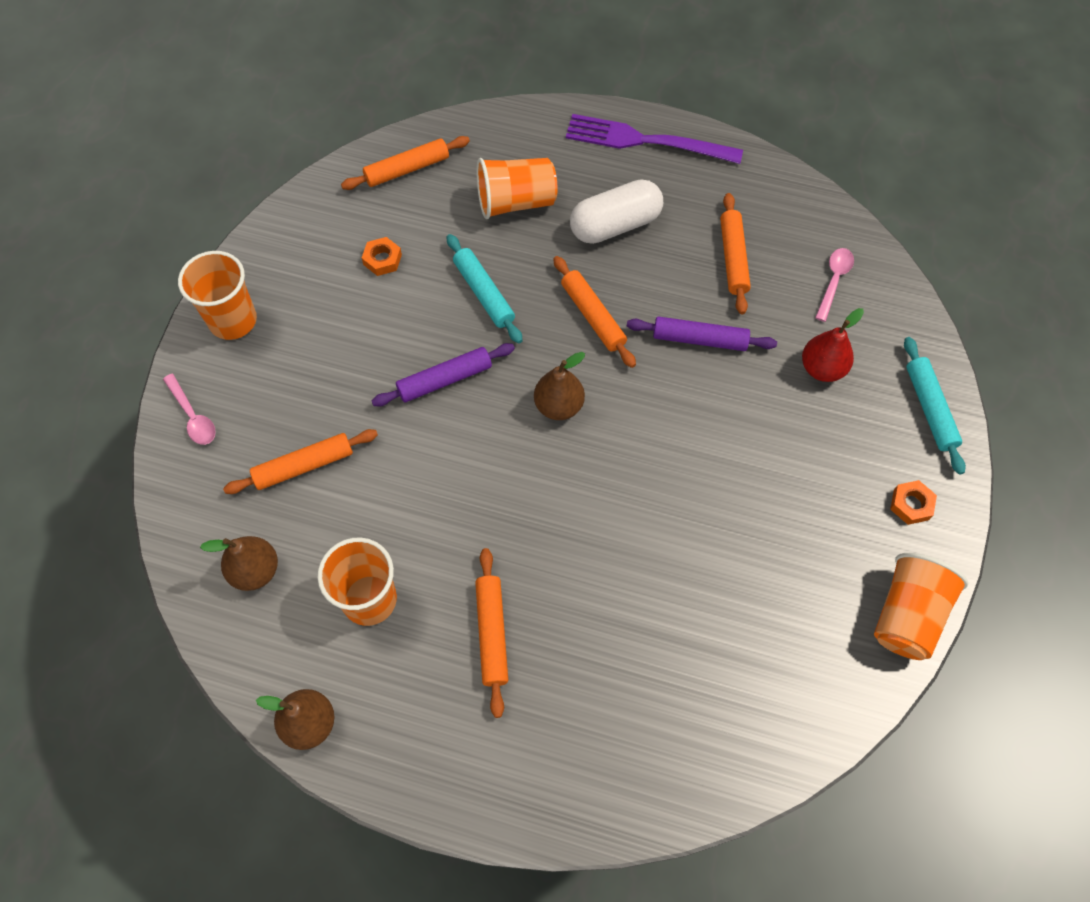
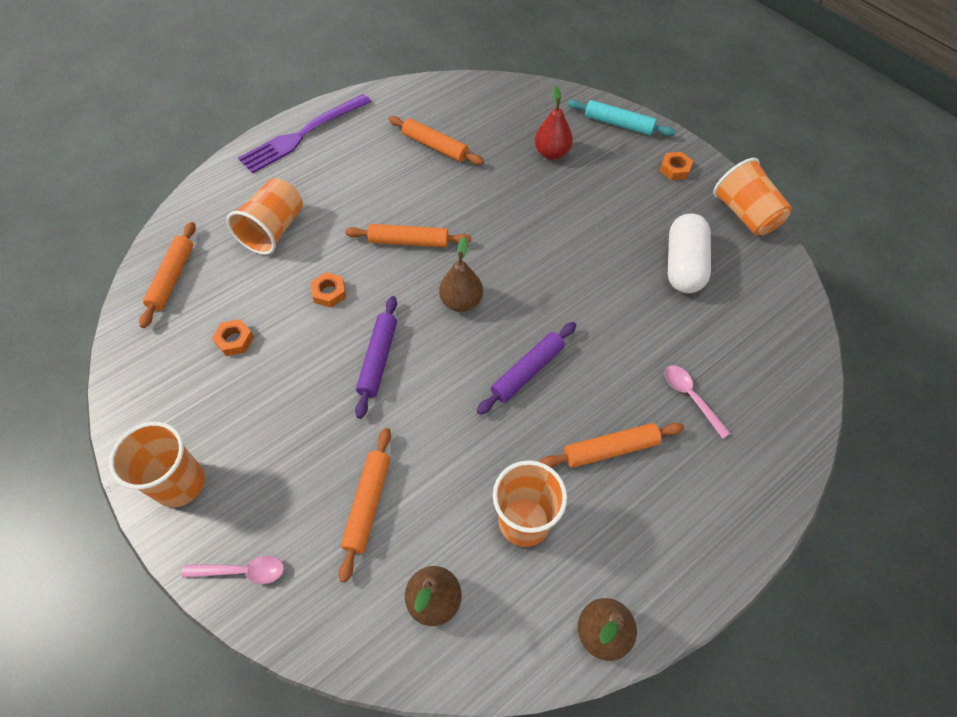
camera: 55 degrees left, 5 degrees down
turquoise rolling pin [447,234,523,344] -> orange nut [311,272,346,308]
orange rolling pin [475,548,508,718] -> orange rolling pin turned 45 degrees counterclockwise [539,423,684,468]
white capsule [570,179,663,244] -> white capsule moved to [668,213,711,293]
purple rolling pin [627,316,777,351] -> purple rolling pin moved to [477,322,576,415]
pink spoon [815,248,854,322] -> pink spoon moved to [665,365,731,439]

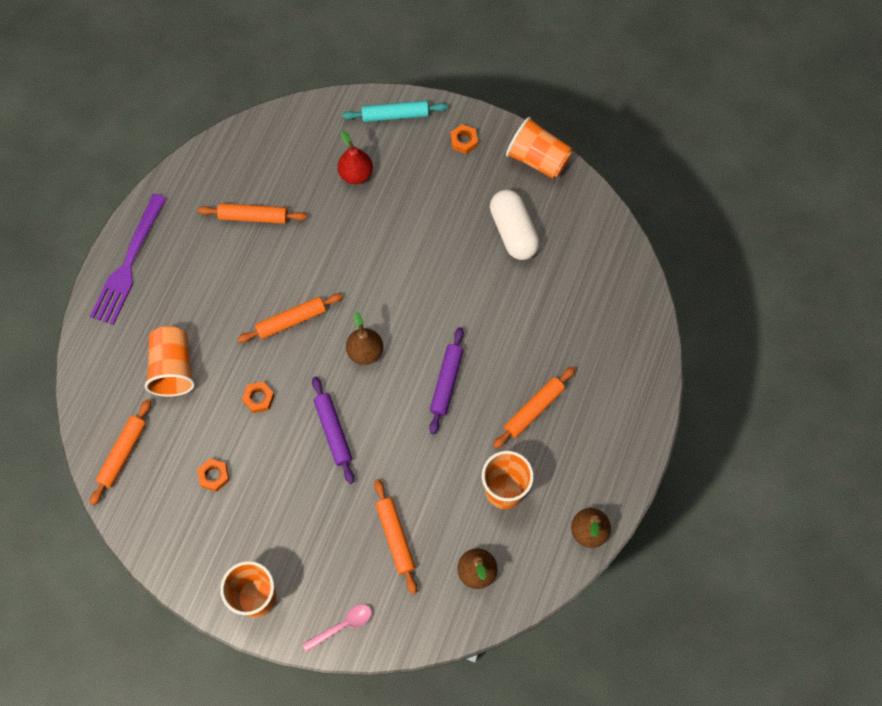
camera: 30 degrees left, 10 degrees up
orange rolling pin [139,222,196,328] -> orange rolling pin turned 45 degrees clockwise [90,399,151,505]
pink spoon [665,365,731,439] -> none

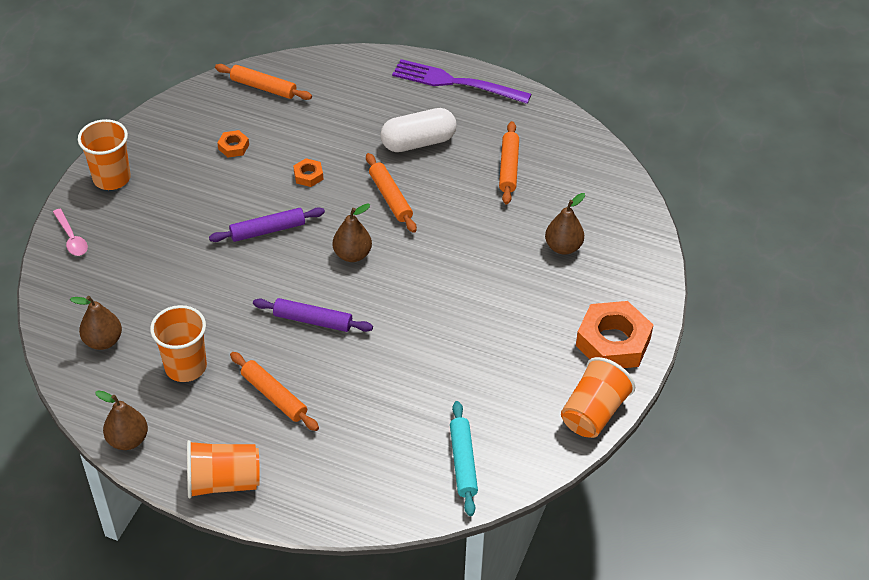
camera: 90 degrees right, 20 degrees down
orange cup [145,326,195,397] -> orange cup moved to [187,440,260,499]
red pear [337,131,373,184] -> brown pear [545,193,585,255]
turquoise rolling pin [342,100,448,122] -> turquoise rolling pin moved to [450,401,478,516]
orange rolling pin [374,479,417,594] -> none
orange nut [450,124,478,154] -> orange nut [576,301,653,368], size x2.19
white capsule [490,189,540,260] -> white capsule moved to [380,108,457,152]

